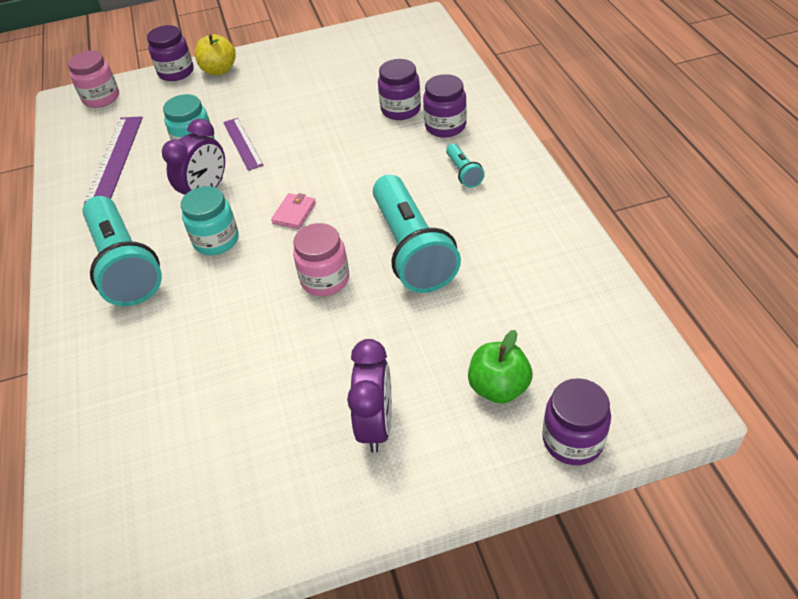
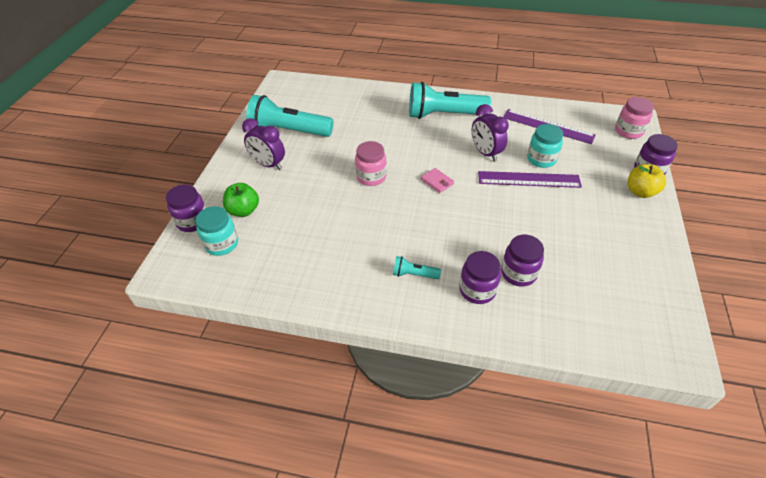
camera: 115 degrees right, 0 degrees up
turquoise jar [181,186,239,255] -> turquoise jar moved to [196,206,238,256]
purple ruler [223,118,264,171] -> purple ruler [478,171,582,188], size x1.54
turquoise flashlight [373,175,461,293] -> turquoise flashlight moved to [246,95,333,137]

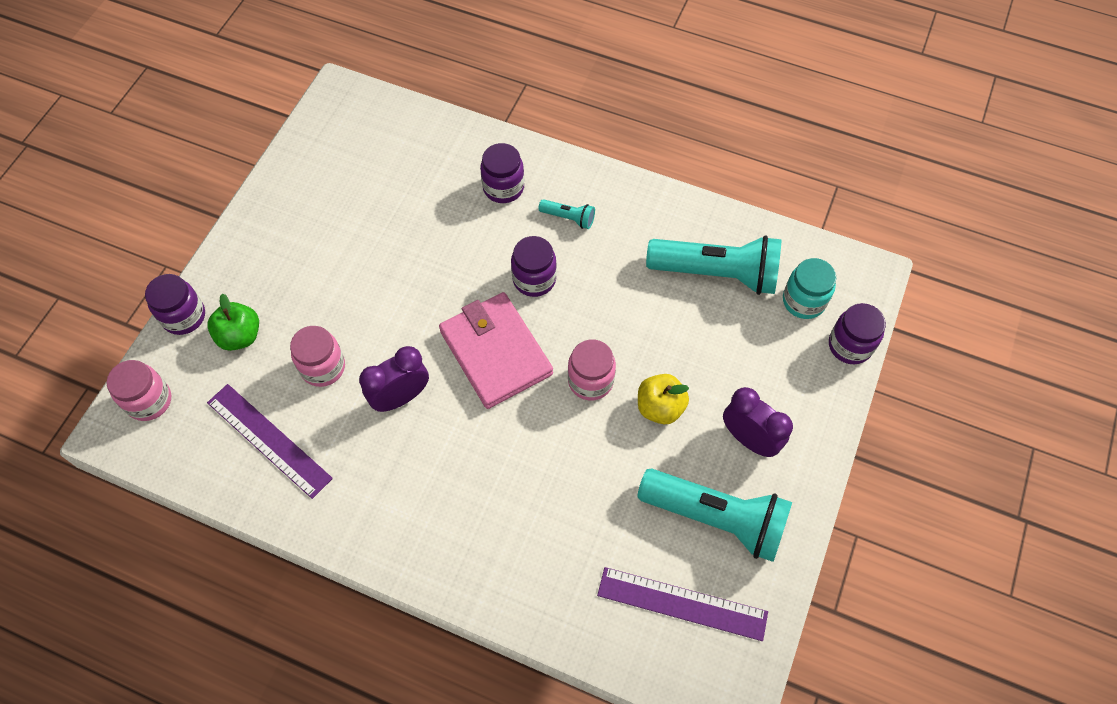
camera: 170 degrees left, 15 degrees up
green apple [223,183,259,217] -> green apple moved to [207,293,259,351]
turquoise flashlight [409,82,491,119] -> turquoise flashlight moved to [646,235,781,295]
pink wallet [421,168,454,193] -> pink wallet [439,292,553,409], size x2.49
purple clock [472,104,509,162] -> purple clock turned 105 degrees counterclockwise [359,346,429,412]
purple ruler [478,171,582,188] -> purple ruler moved to [597,567,768,641]
purple jar [501,235,544,287] -> purple jar moved to [511,236,557,297]
turquoise jar [527,124,563,168] -> pink jar [290,326,345,387]
yellow apple [628,164,666,198] -> yellow apple moved to [638,374,689,424]

